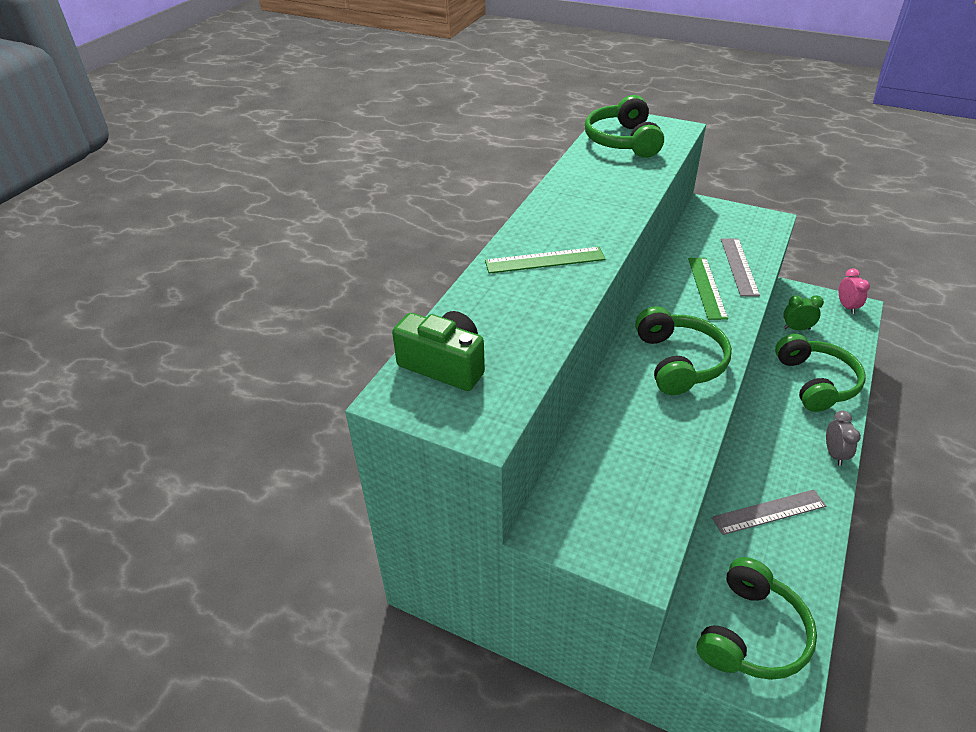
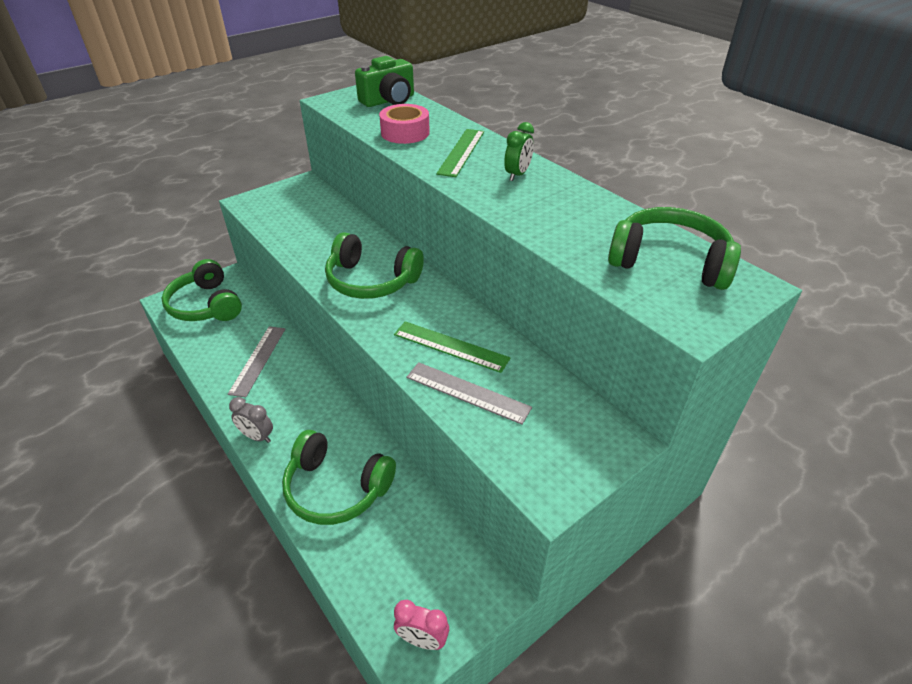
camera: 115 degrees right, 0 degrees up
green clock [783,295,824,330] -> green clock moved to [504,122,534,181]
none -> pink tape [379,104,430,144]

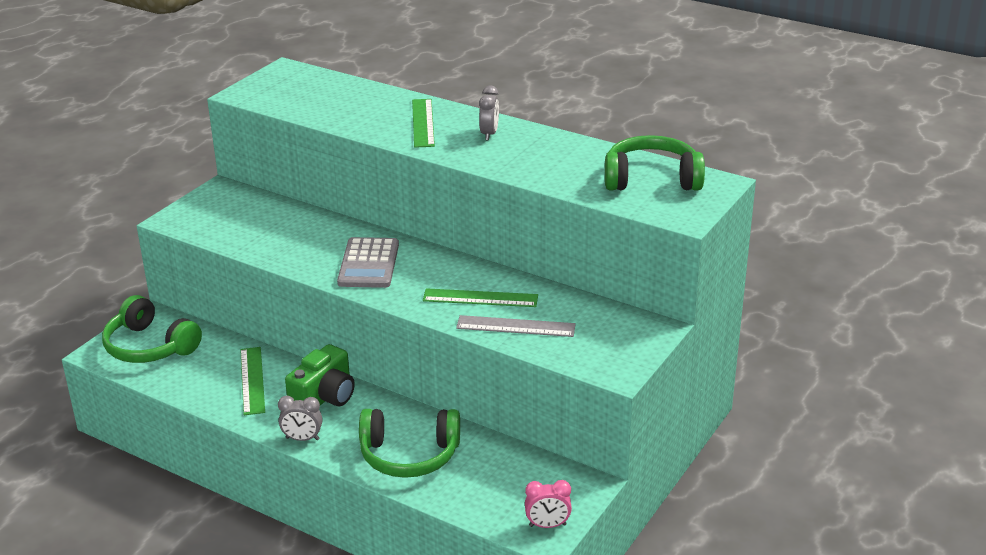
camera: 20 degrees left, 10 degrees down
grey ruler [228,326,285,397] -> green ruler [240,347,265,415]
green headphones [325,232,424,299] -> grey calculator [337,237,399,288]
green camera [355,56,414,107] -> green camera moved to [285,344,355,406]
pink tape [379,104,430,144] -> none
green clock [504,122,534,181] -> grey clock [479,85,499,141]

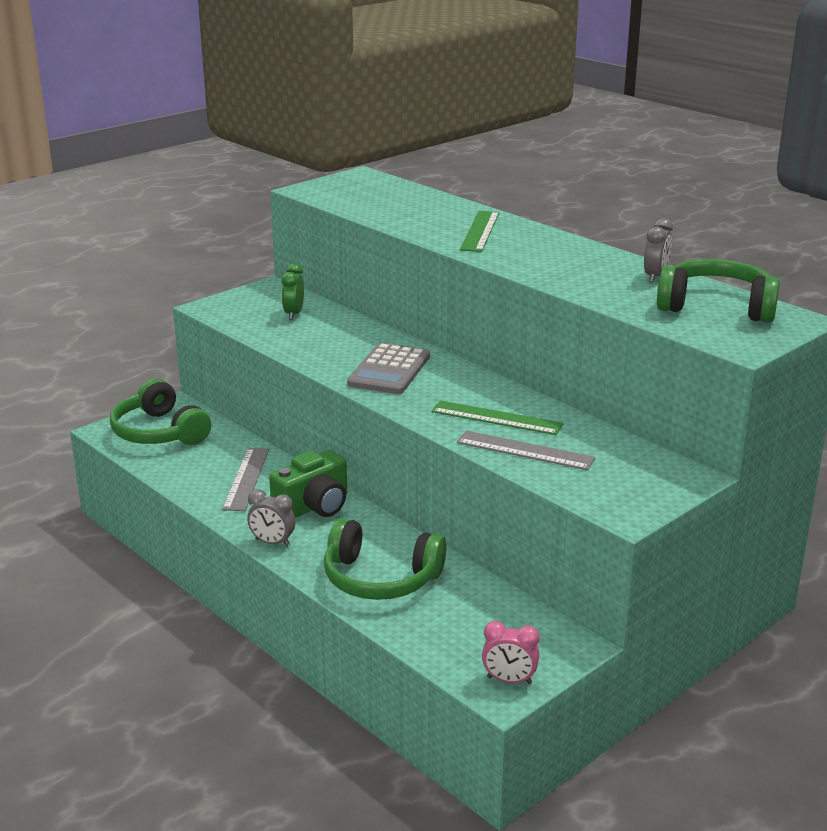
camera: 15 degrees right, 5 degrees down
green ruler [240,347,265,415] -> grey ruler [222,448,269,511]
grey clock [479,85,499,141] -> grey clock moved to [644,218,673,283]
none -> green clock [281,264,304,320]

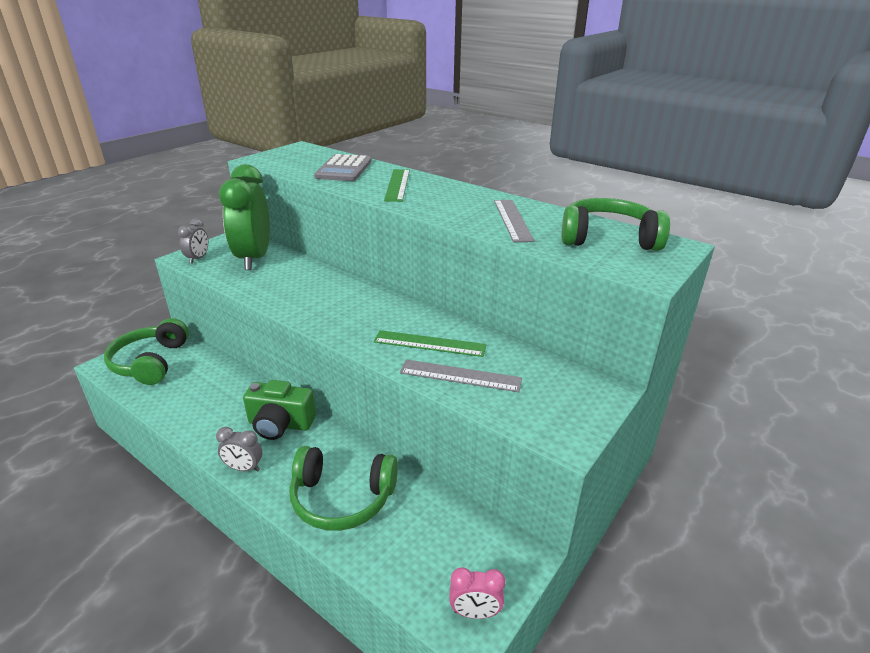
camera: 10 degrees left, 5 degrees up
green headphones [110,379,211,445] -> green headphones turned 45 degrees clockwise [104,318,189,385]
grey ruler [222,448,269,511] -> grey ruler moved to [494,200,535,242]
green camera [269,450,347,518] -> green camera turned 60 degrees clockwise [243,380,316,440]
green clock [281,264,304,320] -> green clock [219,164,270,270], size x2.27
grey calculator [347,343,430,394] -> grey calculator moved to [314,154,371,181]
grey clock [644,218,673,283] -> grey clock moved to [178,219,208,264]

